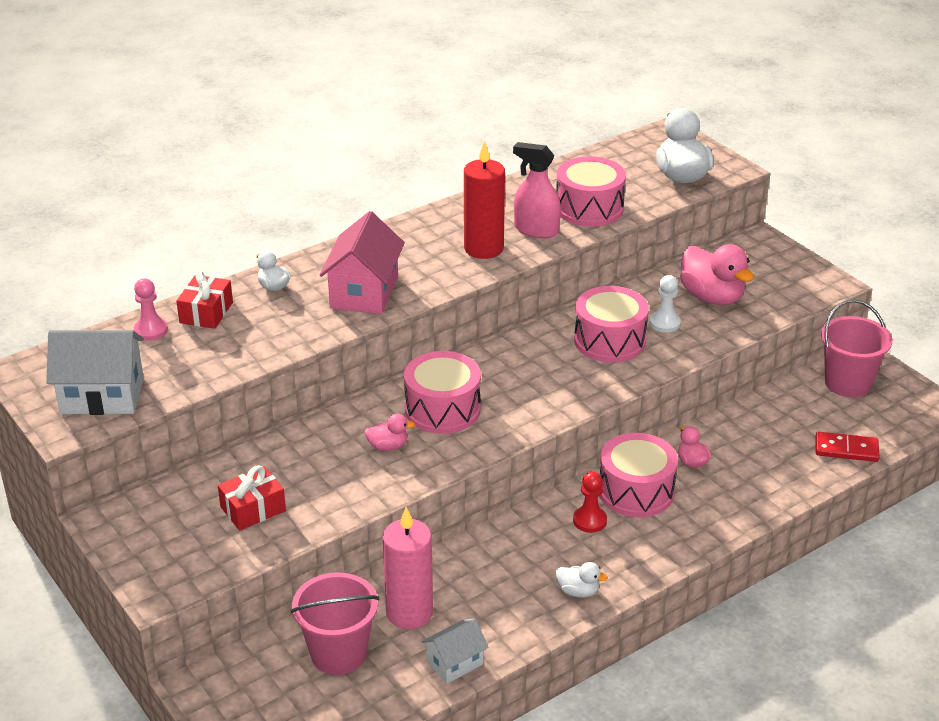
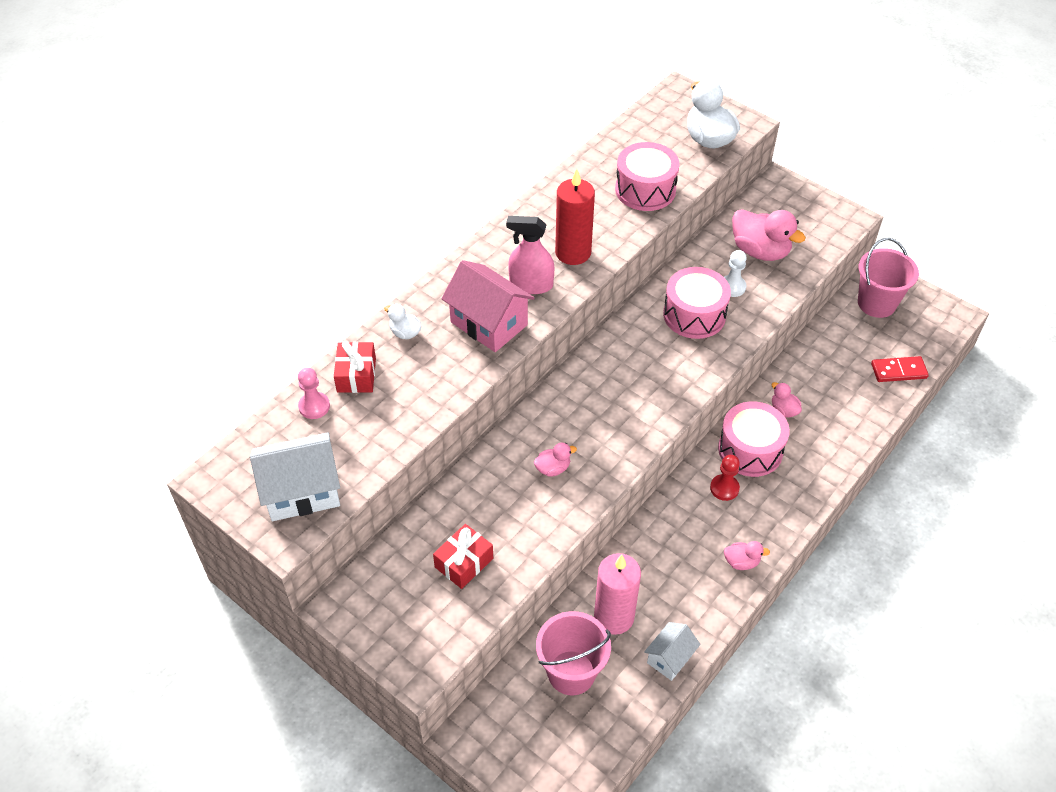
camera: 15 degrees left, 15 degrees up
pink house [319,211,405,314] -> pink house turned 45 degrees counterclockwise [441,260,535,352]
pink drum [404,351,481,434] -> none
pink spray bottle [513,142,561,238] -> pink spray bottle moved to [506,216,554,294]
white duck [556,562,608,597] -> pink duck [724,541,770,570]

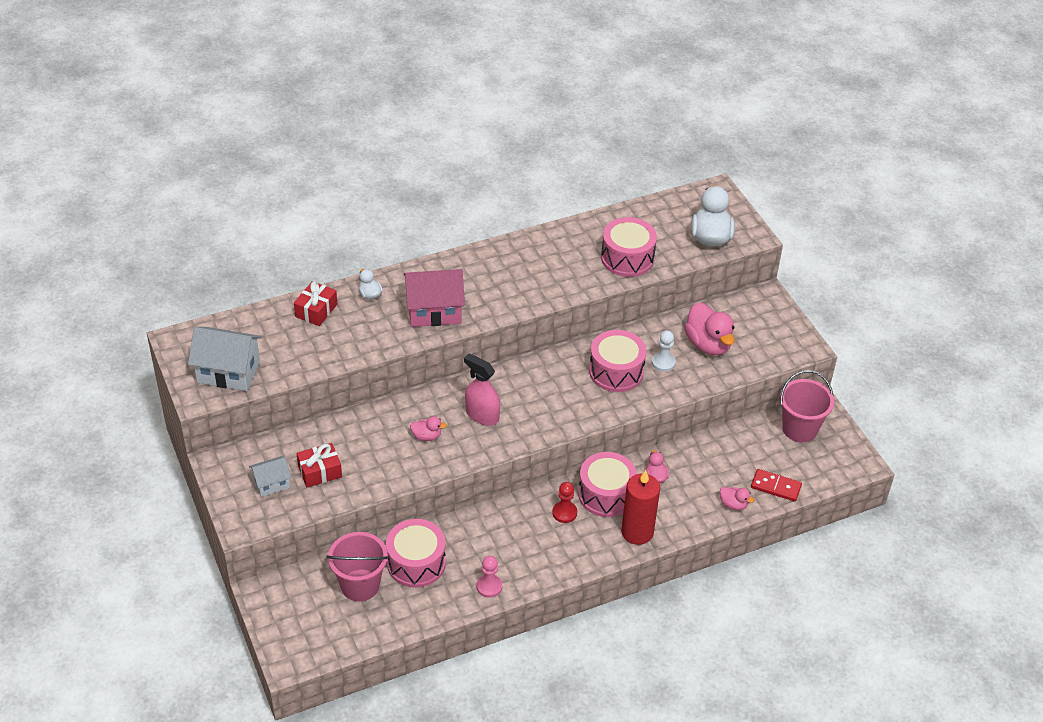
camera: 25 degrees right, 5 degrees down
pink pawn [298,367,330,419] -> pink pawn moved to [477,556,502,598]
pink house [441,260,535,352] -> pink house turned 75 degrees counterclockwise [404,269,465,327]
pink spray bottle [506,216,554,294] -> pink spray bottle moved to [464,353,500,426]
red candle [555,169,595,265] -> red candle moved to [621,470,660,545]
pink candle [594,553,641,635] -> pink drum [386,519,446,588]
white house [644,622,701,681] -> white house moved to [249,456,291,497]
pink duck [724,541,770,570] -> pink duck moved to [720,487,754,510]

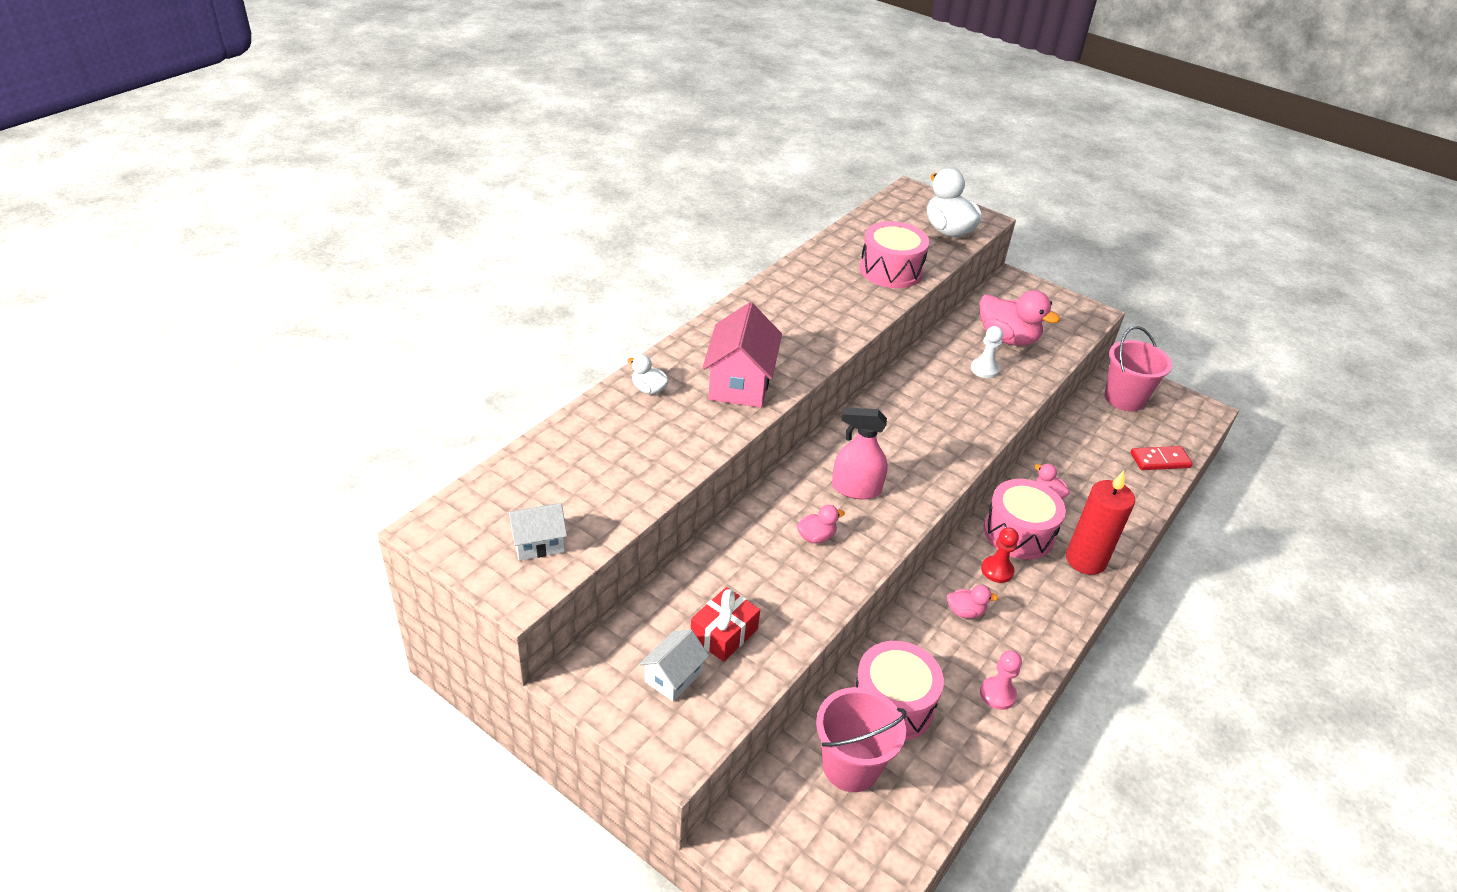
camera: 30 degrees left, 5 degrees down
white house [188,327,262,391] -> white house [507,503,567,561], size x0.57
red gift [294,281,337,326] -> none
pink house [404,269,465,327] -> pink house turned 45 degrees counterclockwise [702,302,782,408]
pink drum [589,330,646,392] -> none
pink duck [720,487,754,510] -> pink duck moved to [947,585,998,619]

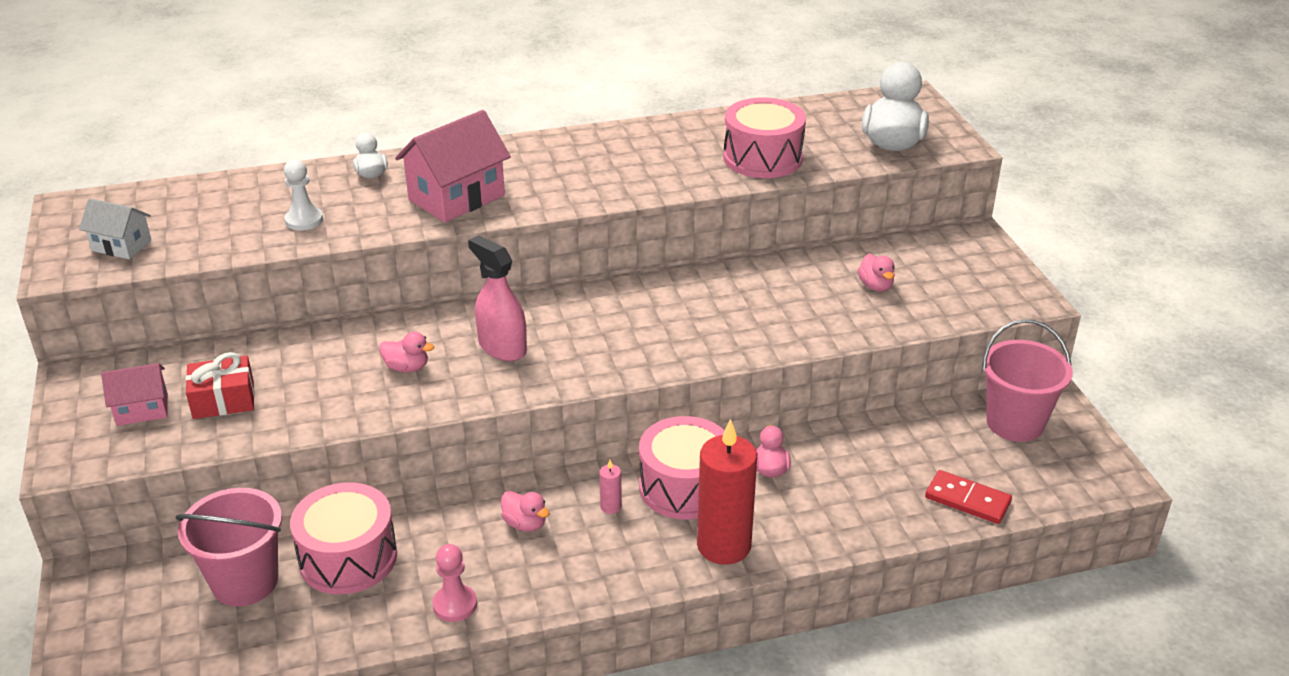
camera: 40 degrees right, 5 degrees down
white house [639,629,709,702] -> pink house [101,363,168,426]
white pawn [971,326,1003,378] -> white pawn moved to [284,159,323,231]
pink duck [980,290,1060,346] -> pink duck [858,254,895,291], size x0.50
red pawn [981,527,1019,583] -> pink candle [599,460,622,514]

